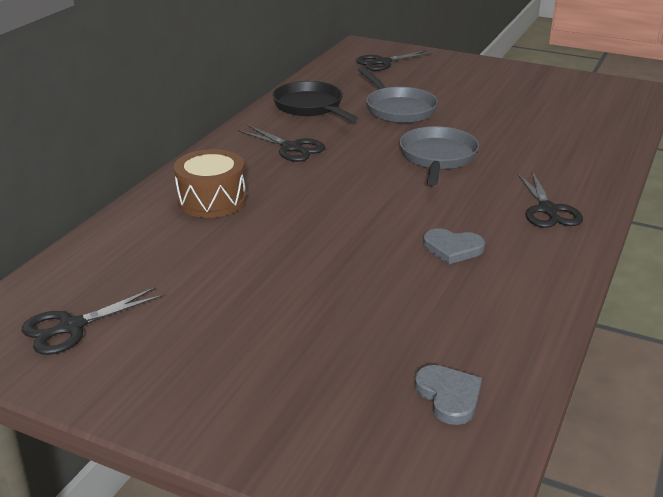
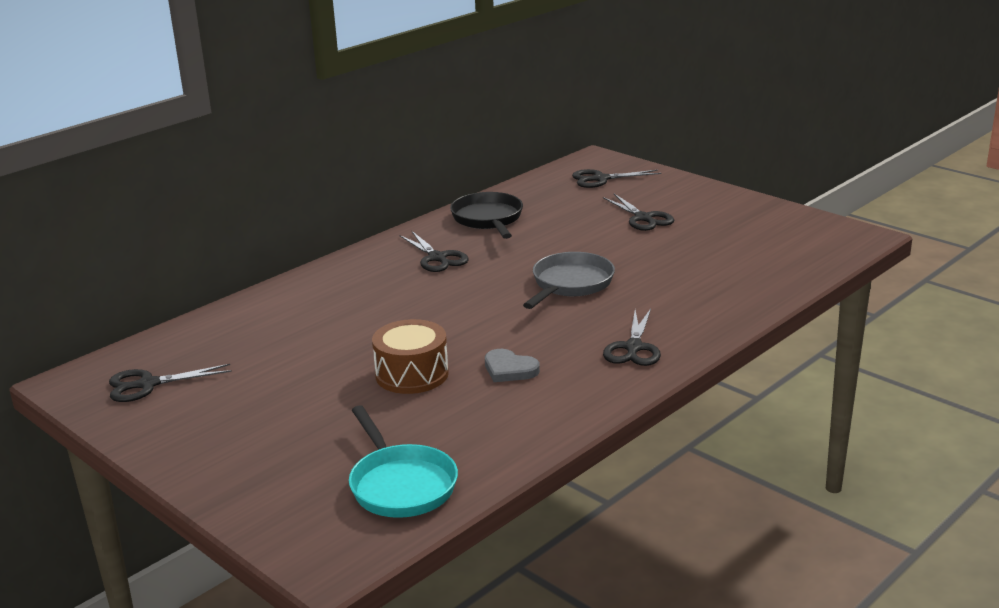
camera: 20 degrees right, 5 degrees down
brown drum [174,149,246,218] -> brown drum moved to [372,319,449,394]
grey pan [358,67,438,123] -> none
grey heart [414,365,482,425] -> turquoise pan [349,405,458,518]
none -> black scissors [603,194,674,231]

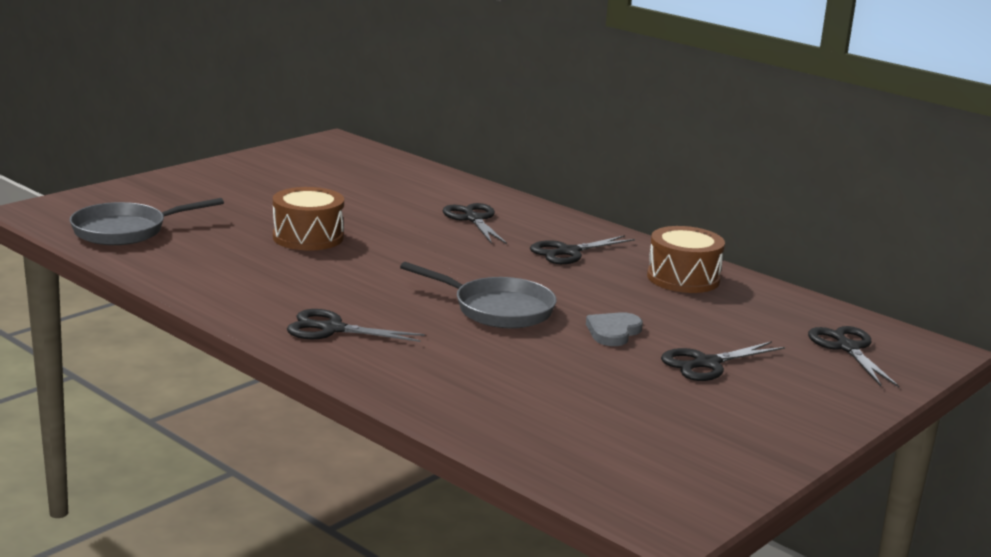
camera: 85 degrees right, 5 degrees down
black scissors [109,364,232,402] -> black scissors moved to [443,203,507,244]
turquoise pan [349,405,458,518] -> grey pan [70,198,224,245]
black pan [450,192,523,239] -> brown drum [647,226,725,293]
grey heart [485,349,540,382] -> grey heart moved to [586,312,643,346]

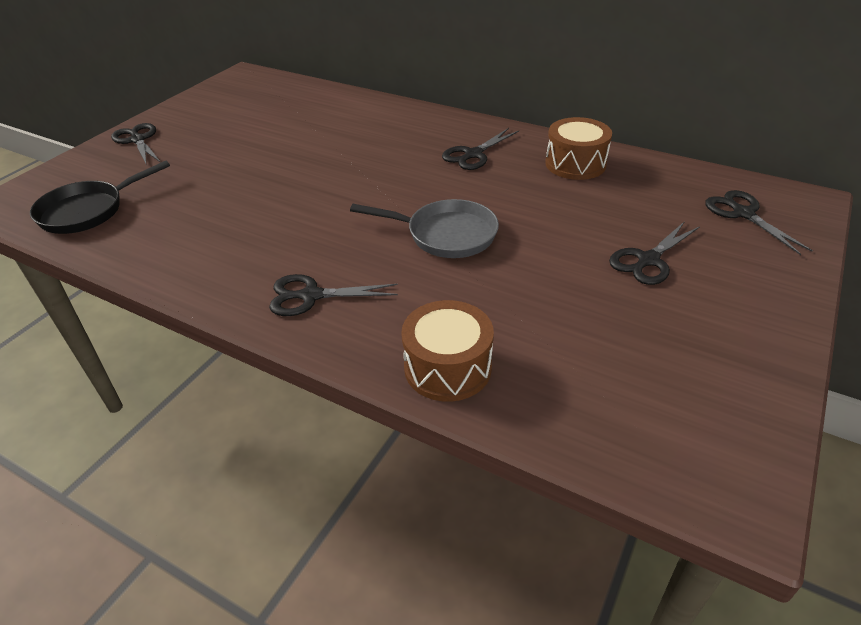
camera: 10 degrees left, 20 degrees up
grey pan [70,198,224,245] -> black pan [30,161,170,234]
brown drum [273,187,344,250] -> brown drum moved to [401,300,494,402]
black scissors [443,203,507,244] -> black scissors moved to [111,123,161,163]
grey heart [586,312,643,346] -> none

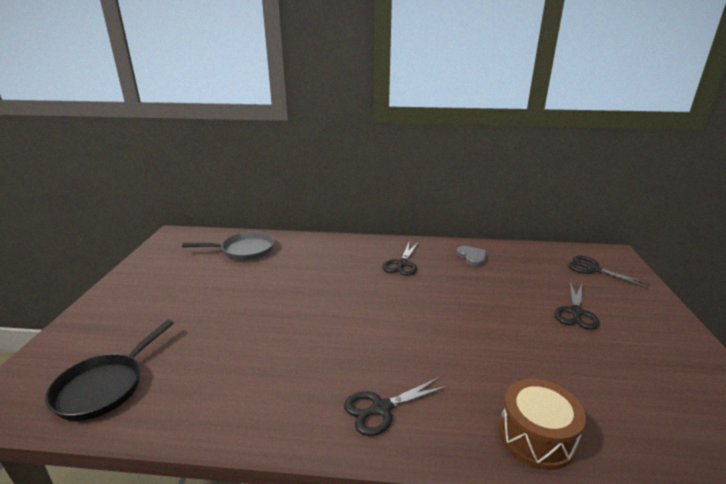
camera: 25 degrees left, 15 degrees down
black scissors [111,123,161,163] -> none
grey pan [350,199,499,258] -> grey pan moved to [182,231,275,261]
brown drum [545,117,612,180] -> grey heart [456,246,486,267]

